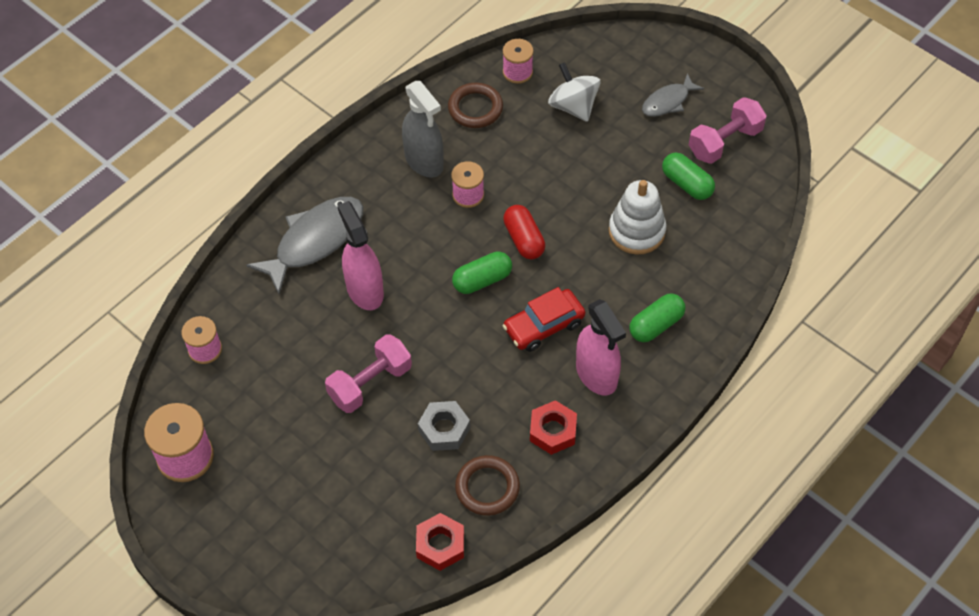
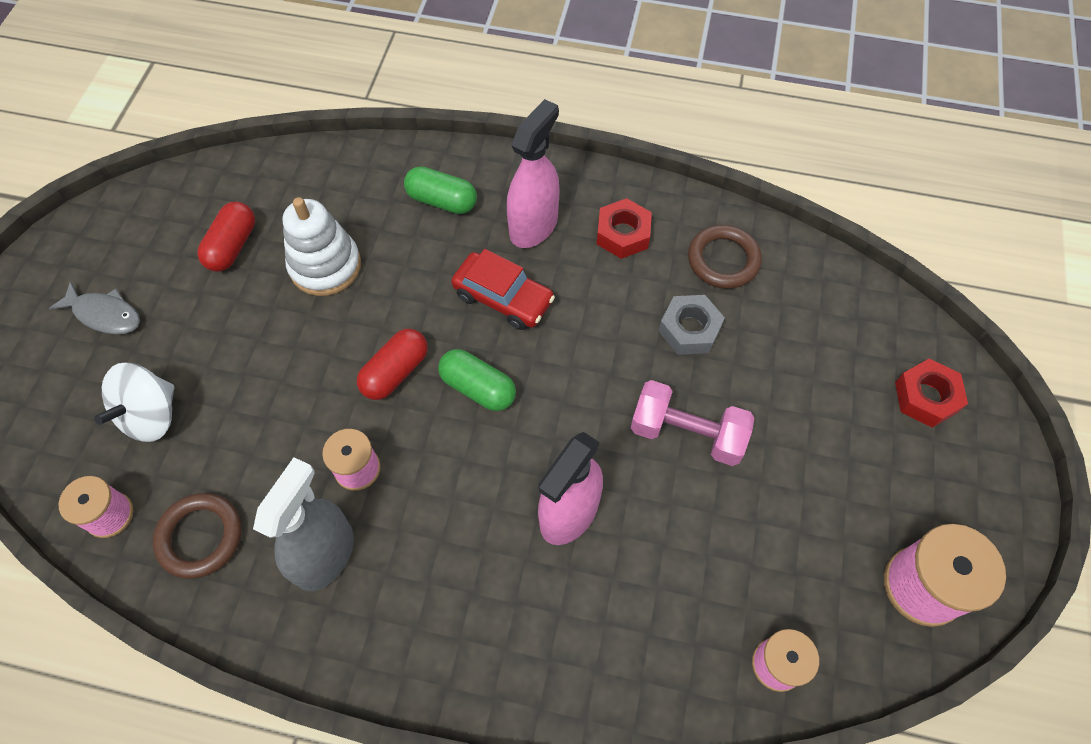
camera: 120 degrees left, 5 degrees up
grey fish [246,197,363,294] -> none
red nut [416,513,464,571] -> red nut moved to [895,359,968,428]
green capsule [662,152,715,200] -> red capsule [197,202,255,272]
pink dumbbell [689,97,767,164] -> none

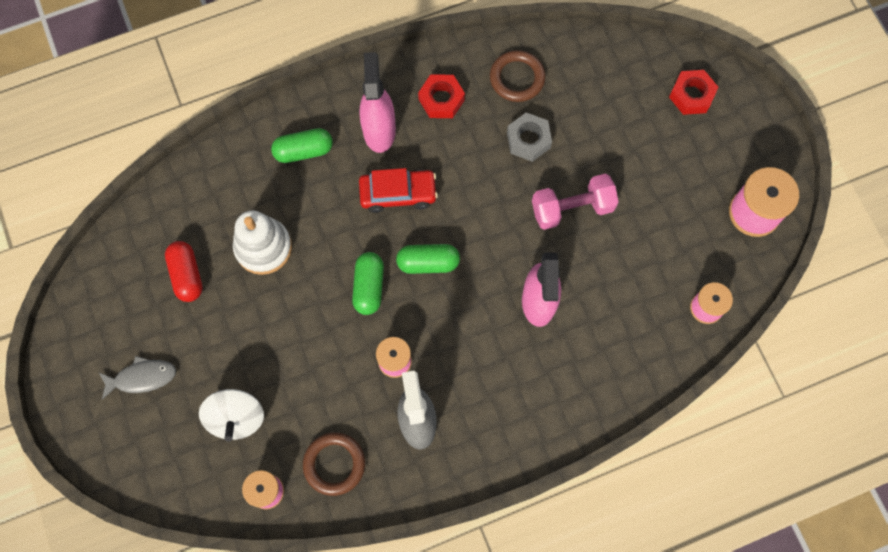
camera: 35 degrees left, 10 degrees up
red capsule [357,329,428,400] -> green capsule [352,252,384,315]

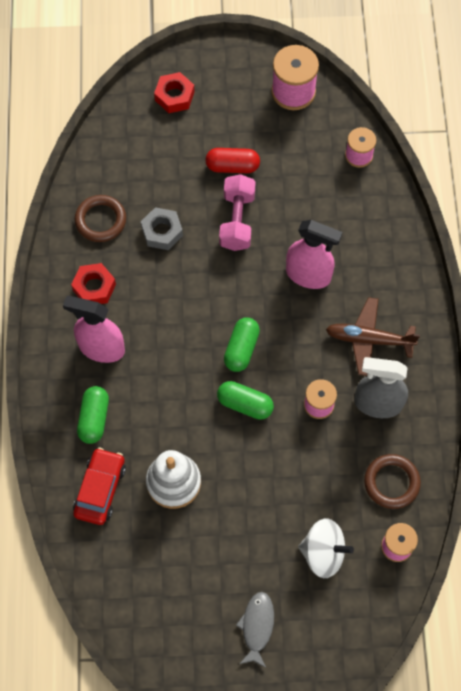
camera: 70 degrees left, 5 degrees down
red capsule [165,241,203,302] -> red capsule moved to [205,148,260,173]
red car [359,168,438,213] -> red car moved to [73,448,126,525]
none -> brown plane [326,297,420,376]

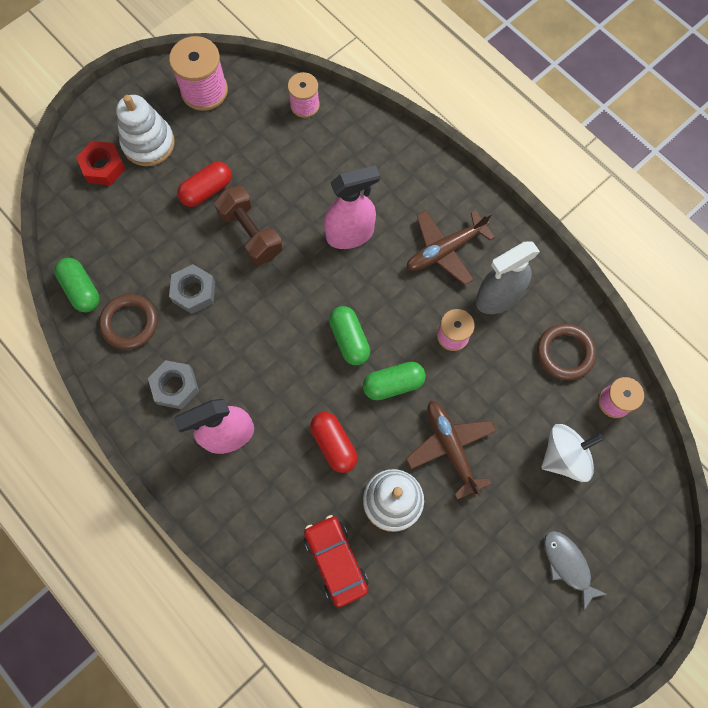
camera: 40 degrees left, 5 degrees up
red nut [71,263,116,304] -> grey nut [148,360,199,409]
green capsule [77,386,109,444] -> green capsule moved to [54,258,100,312]
pink dumbbell [219,174,256,251] -> brown dumbbell [214,186,283,265]
none -> white stacking toy [116,95,175,166]
none -> red capsule [310,412,358,473]
none -> brown plane [406,400,497,500]

